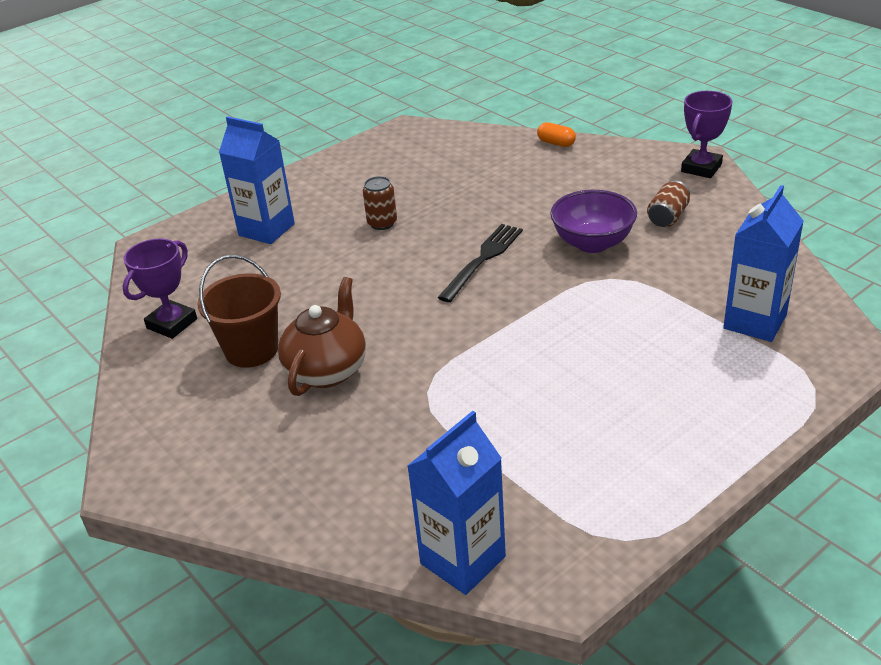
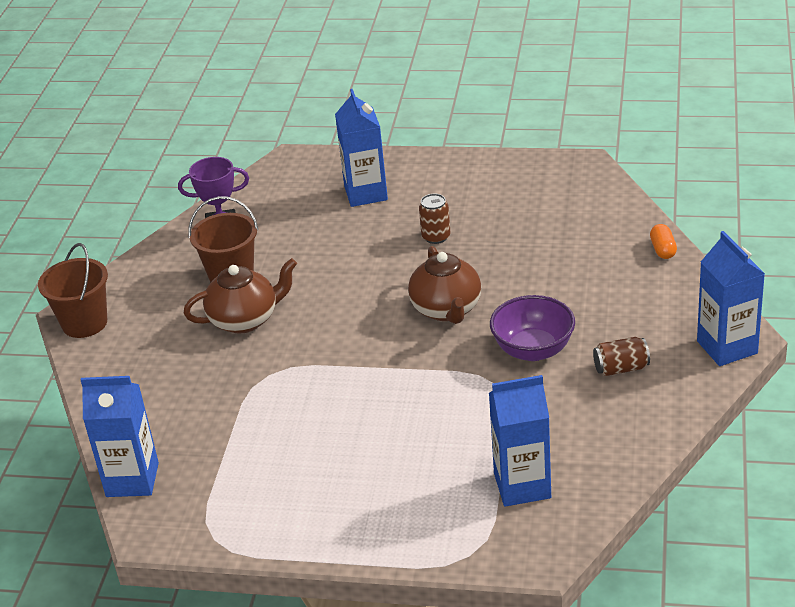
camera: 50 degrees right, 0 degrees up
black fork [438,224,523,302] -> brown teapot [408,246,481,324]
purple trophy [681,91,732,178] -> blue carton [697,231,765,366]
none -> brown bucket [38,243,108,338]

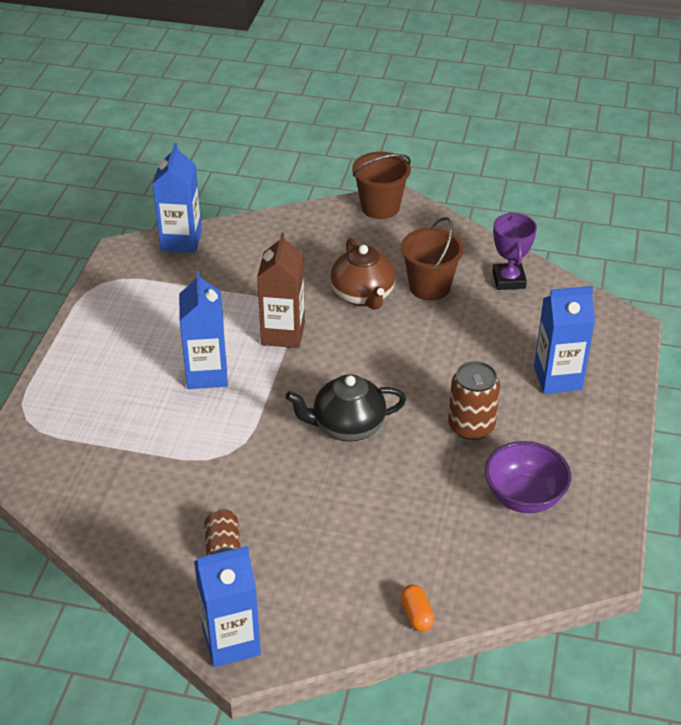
camera: 90 degrees right, 5 degrees up
brown teapot [408,246,481,324] -> black teapot [286,374,406,441]
brown can [419,194,450,244] -> brown can [448,361,500,440], size x1.53
blue carton [489,375,551,507] -> blue carton moved to [179,271,228,389]
purple bowl [490,295,575,361] -> purple bowl moved to [485,441,571,513]
orange capsule [650,224,677,259] -> orange capsule turned 75 degrees clockwise [401,584,435,632]
none -> brown carton [257,232,305,348]

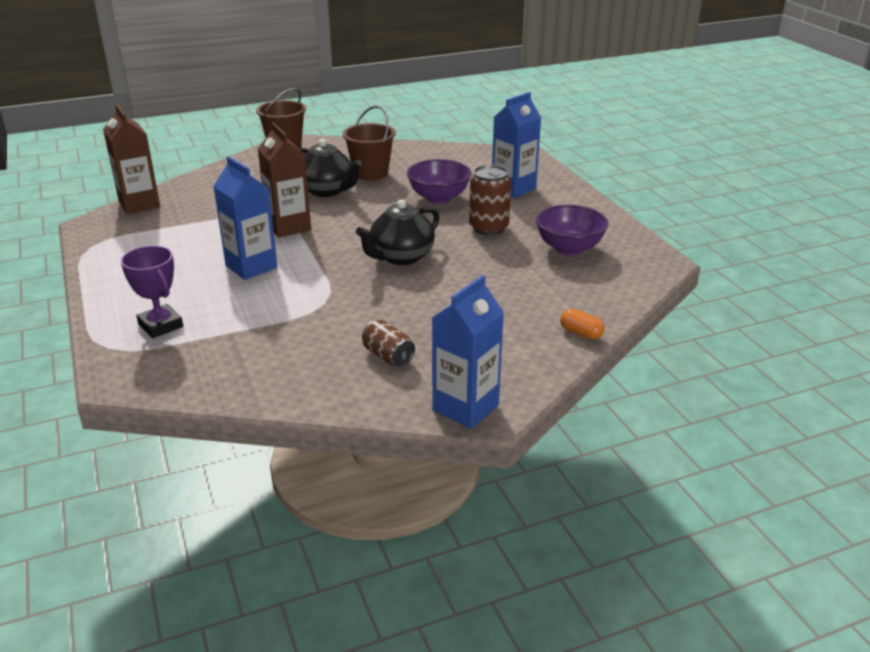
camera: 35 degrees left, 10 degrees down
blue carton [152,143,202,253] -> brown carton [103,104,160,214]
brown teapot [330,238,396,310] -> black teapot [300,139,362,197]
purple trophy [492,213,537,290] -> purple trophy moved to [121,245,183,338]
none -> purple bowl [407,159,471,204]

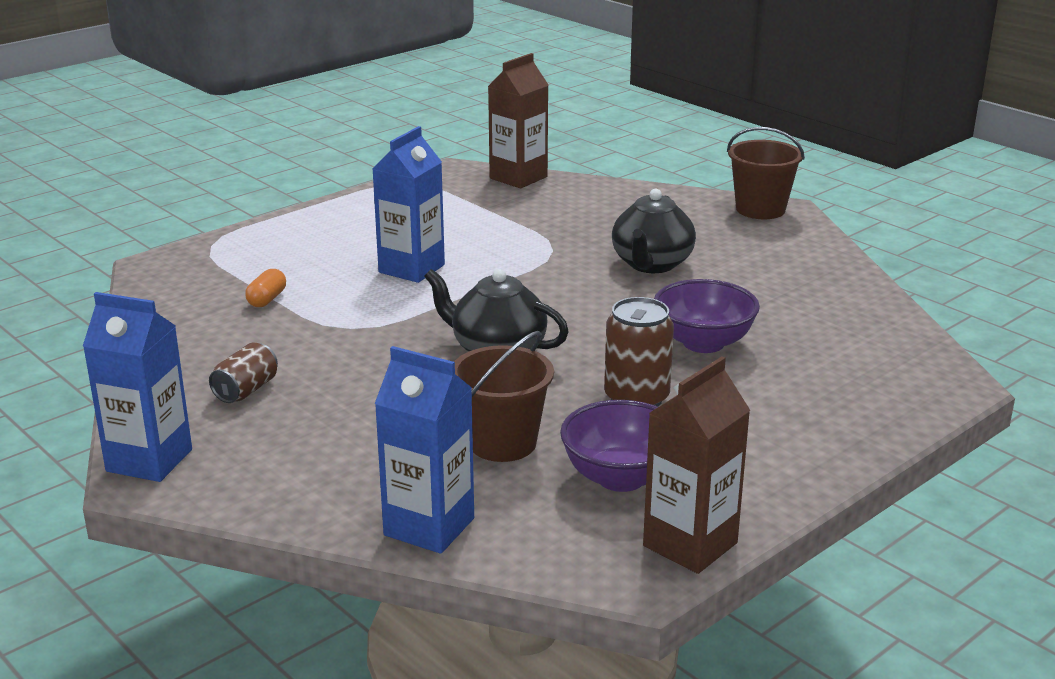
camera: 70 degrees right, 5 degrees down
purple trophy [121,245,183,338] -> none
brown carton [258,122,311,238] -> brown carton moved to [643,357,750,574]
brown bucket [343,105,396,181] -> brown bucket moved to [454,331,554,462]
blue carton [492,92,541,198] -> blue carton moved to [375,346,474,554]
orange capsule [560,309,605,340] -> orange capsule moved to [245,269,286,307]

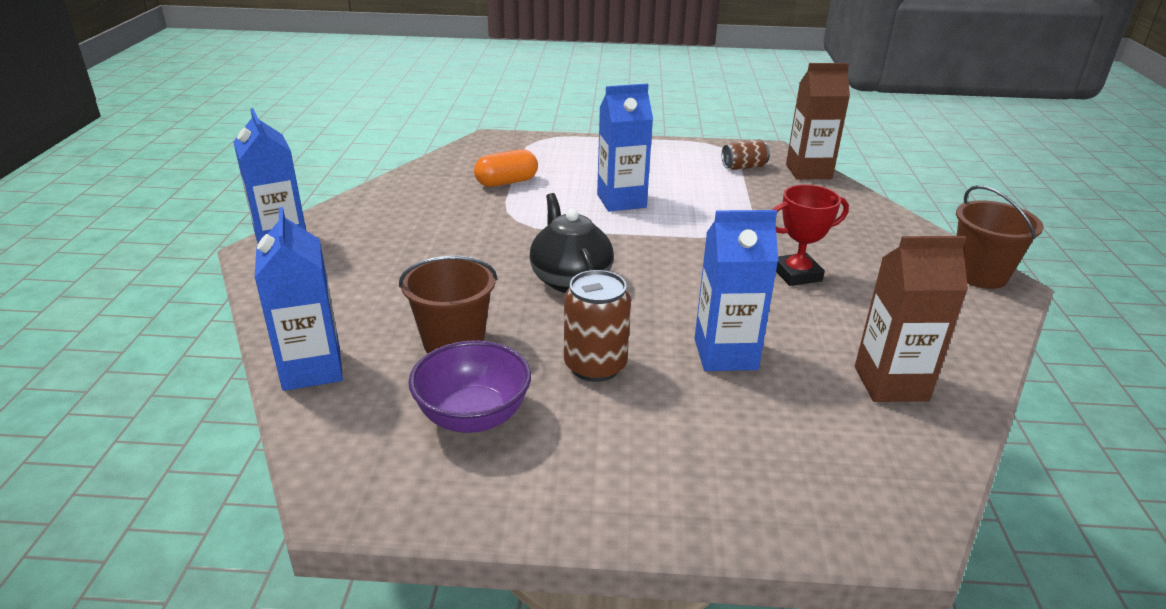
camera: 45 degrees right, 5 degrees up
brown can [209,342,278,403] -> brown can moved to [722,139,770,170]
orange capsule [245,269,286,307] -> orange capsule [474,149,538,187], size x1.54
black teapot [612,189,696,273] -> red trophy [773,184,849,286]
brown carton [643,357,750,574] -> brown carton moved to [855,236,968,402]
purple bowl [654,279,760,353] -> blue carton [695,210,778,371]

